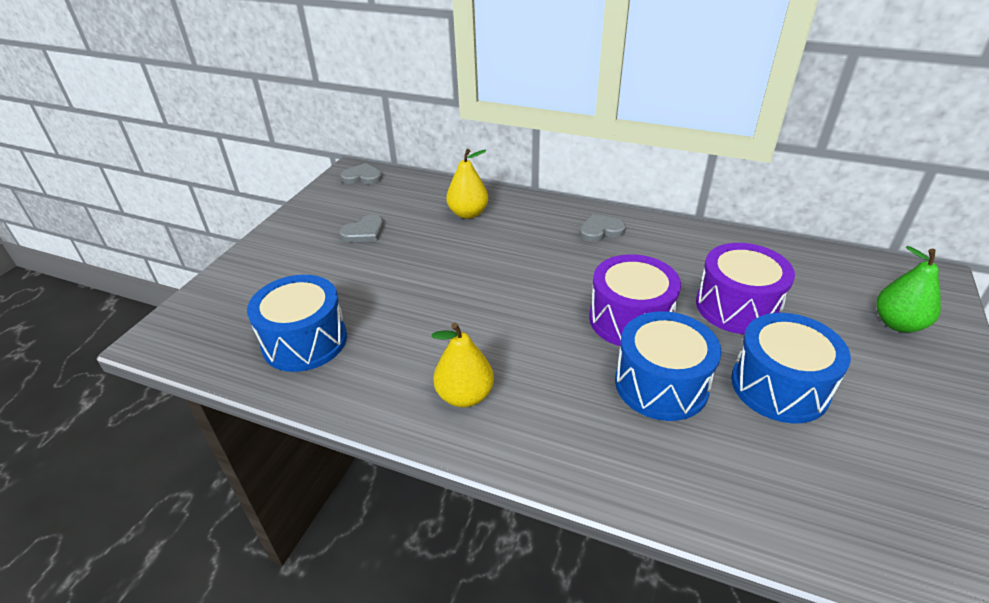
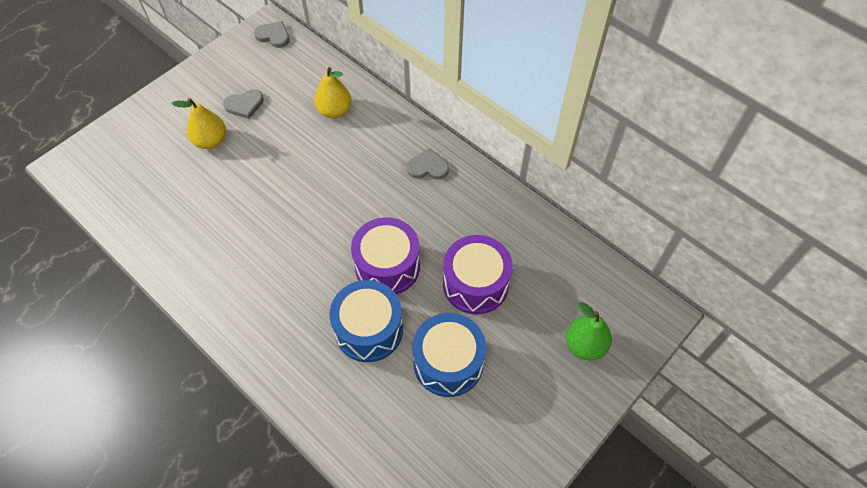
camera: 20 degrees right, 20 degrees up
blue drum [247,275,347,372] -> none
yellow pear [432,323,494,407] -> yellow pear moved to [171,98,226,149]

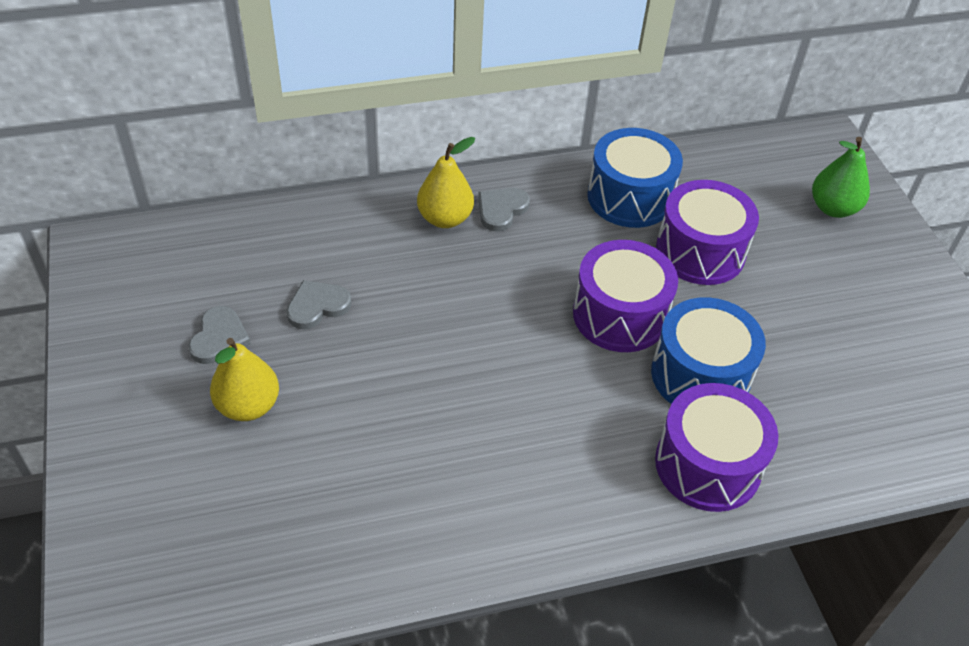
camera: 60 degrees left, 10 degrees down
grey heart [254,21,290,48] -> grey heart moved to [287,280,352,329]
yellow pear [314,67,352,118] -> yellow pear moved to [417,137,475,228]
blue drum [413,313,486,397] -> blue drum moved to [587,128,683,228]
none -> purple drum [655,383,778,512]

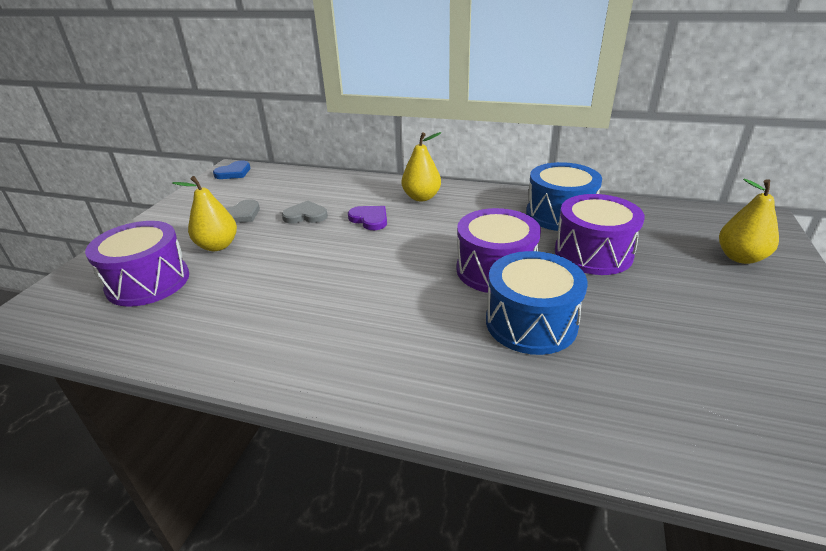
camera: 35 degrees right, 15 degrees down
grey heart [478,188,530,232] -> none
purple drum [655,383,778,512] -> purple drum moved to [85,221,189,307]
green pear [812,137,870,218] -> yellow pear [719,179,779,264]
none -> blue heart [213,160,250,179]
none -> purple heart [348,206,387,230]

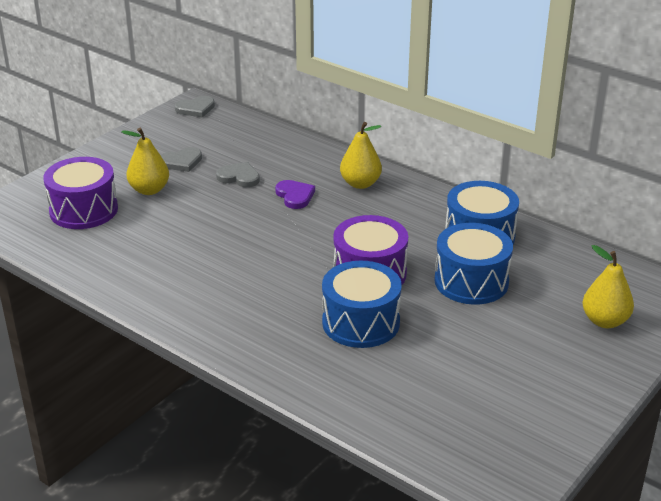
camera: 20 degrees right, 0 degrees up
blue heart [213,160,250,179] -> grey heart [175,96,215,118]
purple drum [555,194,645,275] -> blue drum [434,223,513,305]

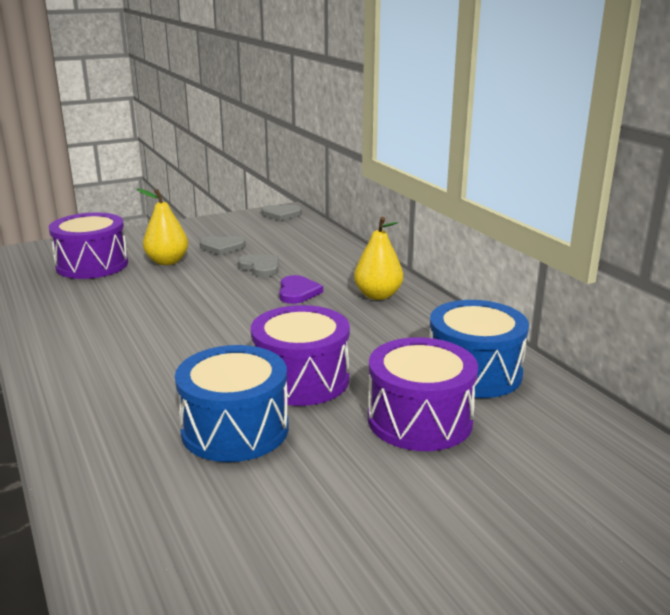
camera: 25 degrees right, 10 degrees down
blue drum [434,223,513,305] -> purple drum [368,337,478,451]
yellow pear [583,245,634,328] -> none

